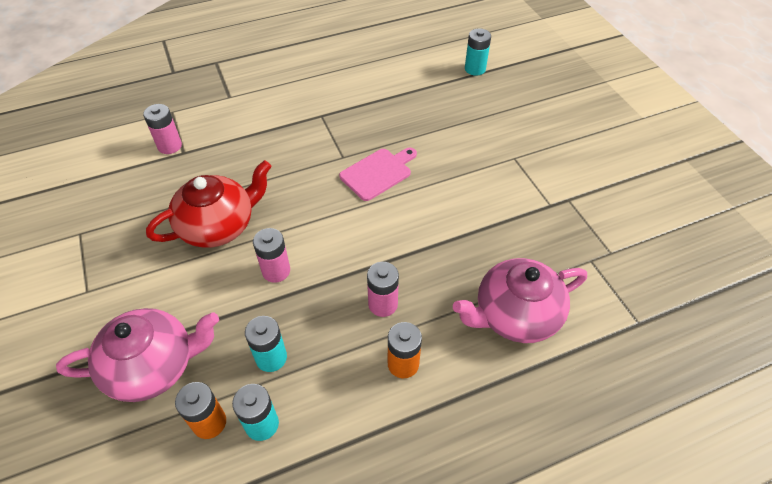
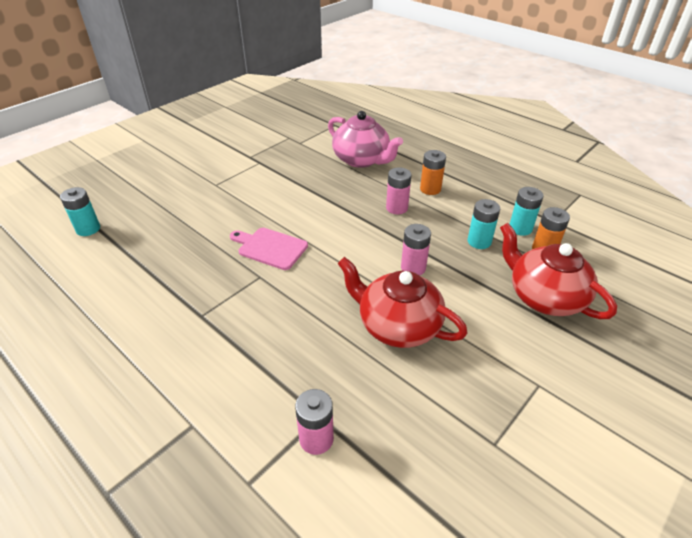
camera: 115 degrees left, 10 degrees down
pink teapot [56,308,219,402] -> red teapot [500,223,617,319]

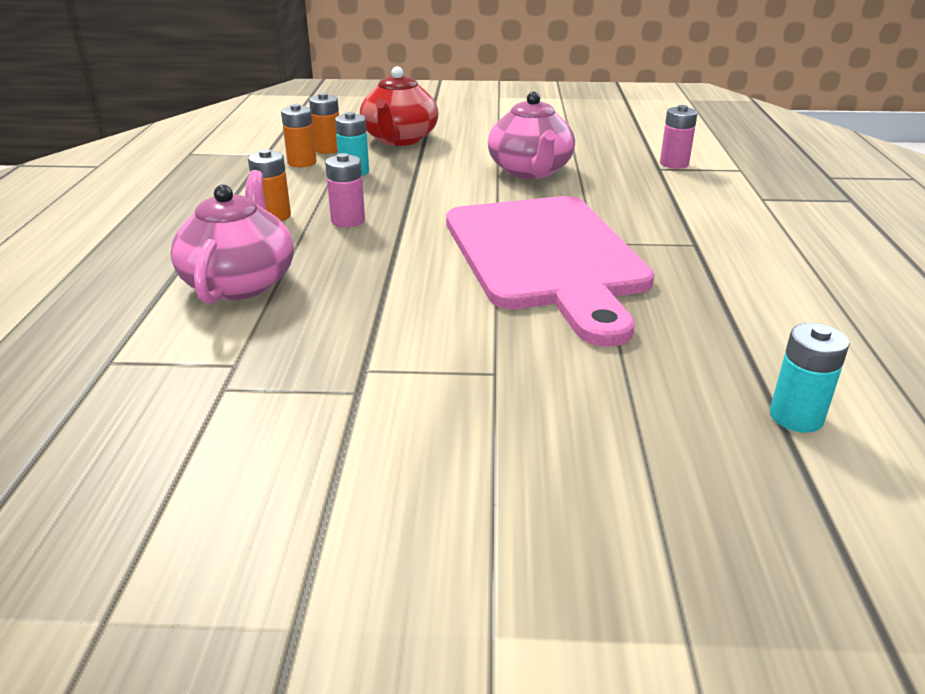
camera: 130 degrees left, 10 degrees down
pink cutting board [230,228,308,270] -> pink cutting board [446,196,655,346], size x2.32
red teapot [337,257,467,348] -> pink teapot [488,92,575,179]
pink battery [401,224,431,275] -> none
turquoise battery [510,187,544,236] -> orange battery [281,104,316,167]

